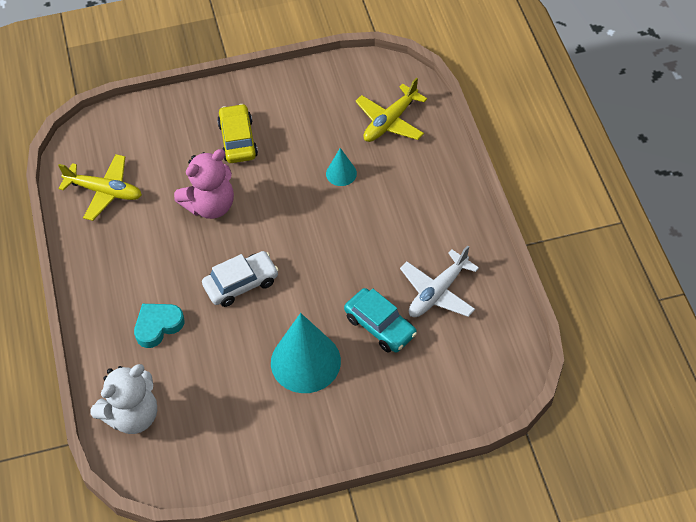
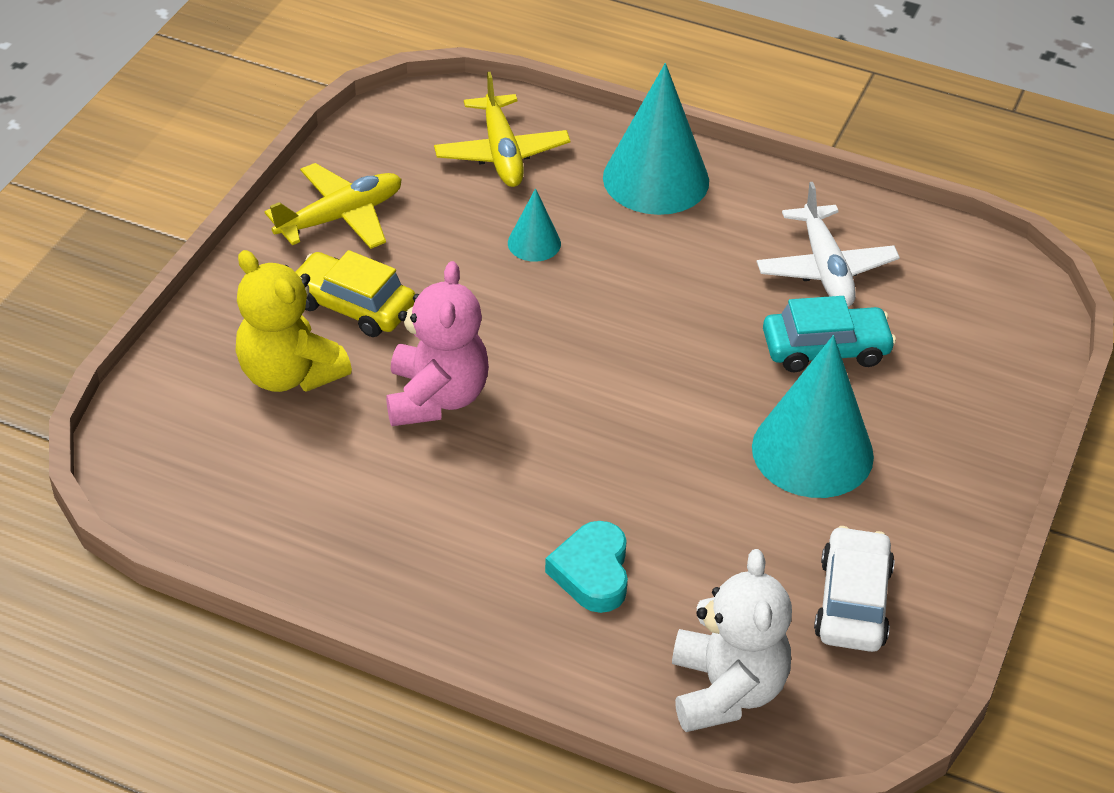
camera: 55 degrees left, 10 degrees down
yellow plane [58,154,142,221] -> yellow plane moved to [265,163,402,249]
white car [202,251,279,307] -> white car moved to [814,526,895,652]
none -> yellow teddy bear [236,250,352,392]
none -> turquoise cone [603,63,709,215]

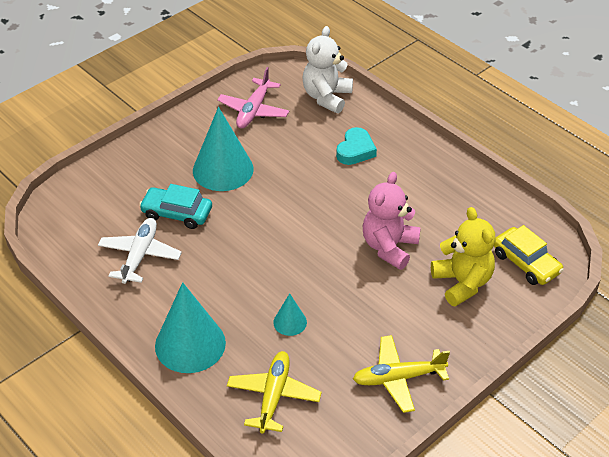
camera: 155 degrees left, 0 degrees up
yellow car [295,250,415,337] -> yellow car moved to [494,225,564,285]
white car [814,526,895,652] -> pink plane [217,67,289,128]

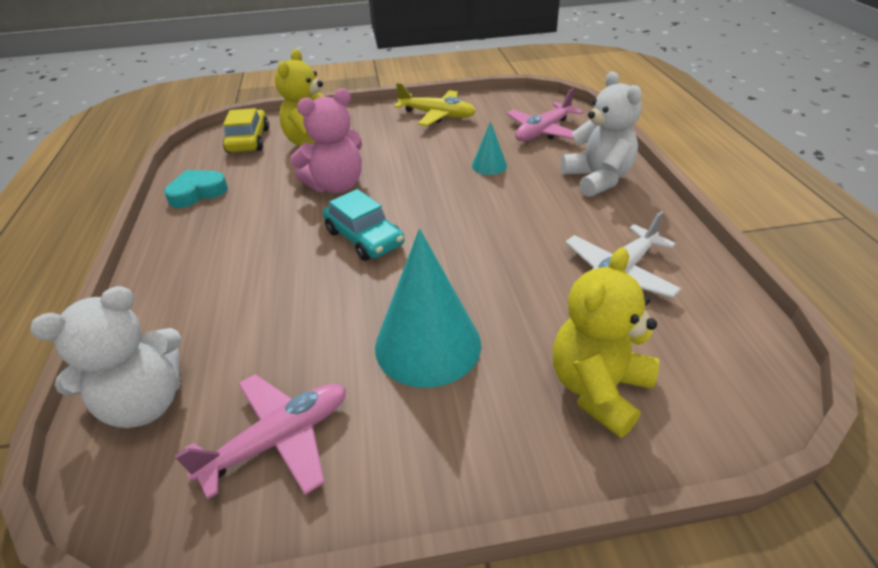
camera: 145 degrees left, 5 degrees down
turquoise car [139,184,212,229] -> turquoise car moved to [323,189,404,261]
turquoise cone [155,282,226,373] -> white teddy bear [561,71,642,197]
yellow plane [227,351,322,433] -> pink plane [506,88,583,141]
turquoise heart [336,127,377,165] -> turquoise heart moved to [164,170,228,208]
none -> yellow teddy bear [553,247,659,438]

